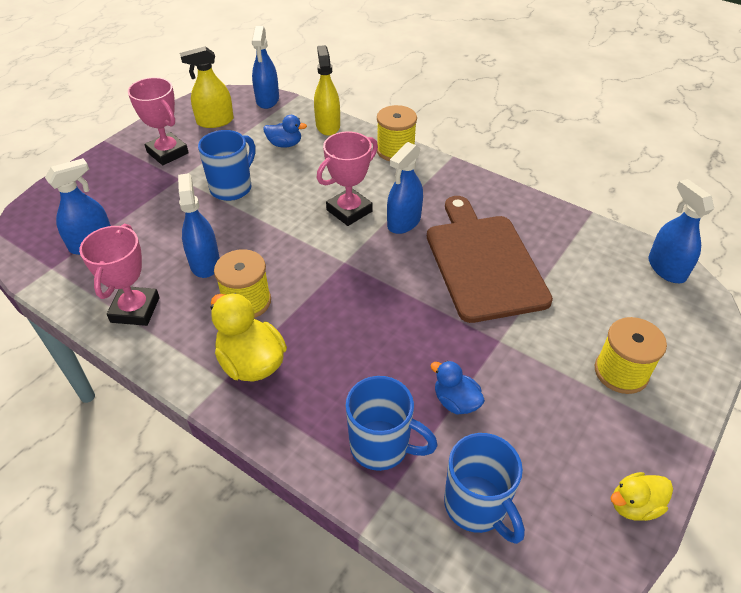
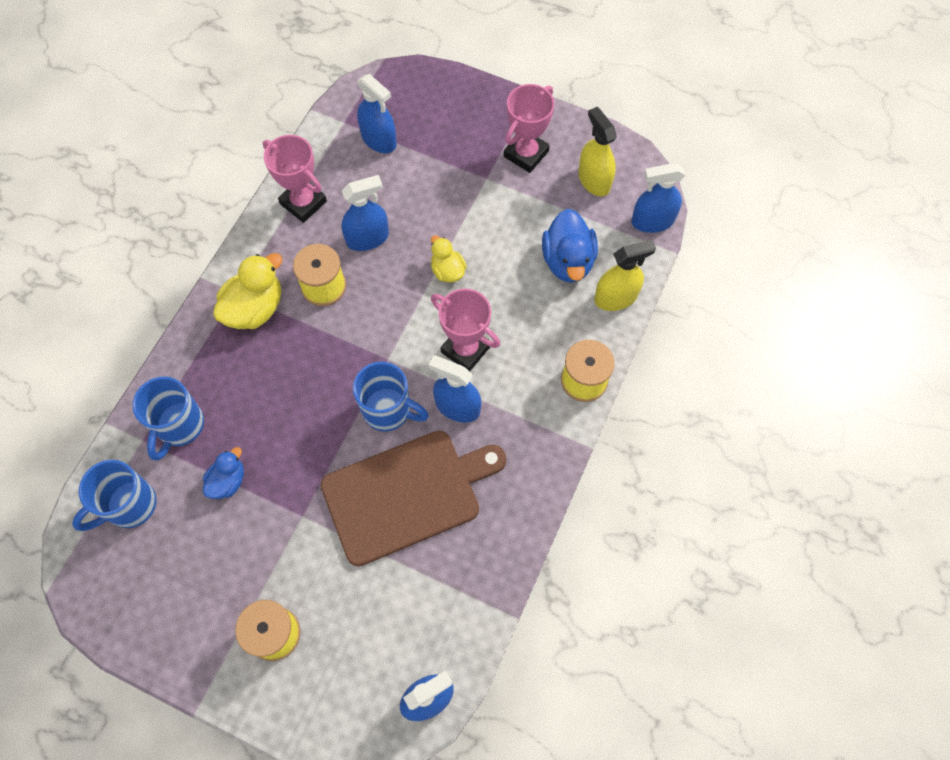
camera: 80 degrees right, 20 degrees up
pink trophy [79,224,160,326] -> pink trophy turned 45 degrees clockwise [263,135,327,223]
blue mug [198,130,255,201] -> blue mug moved to [353,362,429,431]
blue duck [263,115,307,148] -> blue duck [542,209,598,283], size x1.67
yellow duck [611,472,673,521] -> yellow duck moved to [431,235,467,283]

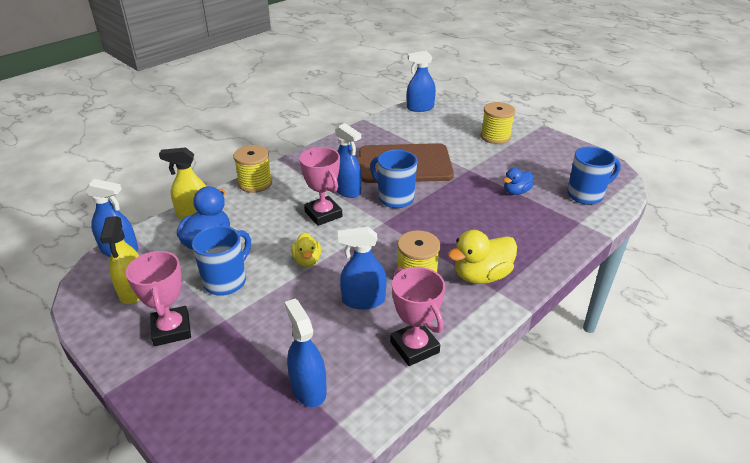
camera: 160 degrees left, 30 degrees down
blue mug [132,376,204,461] -> blue mug moved to [192,226,251,296]
pink trophy [504,84,555,173] -> pink trophy turned 75 degrees counterclockwise [126,250,191,346]

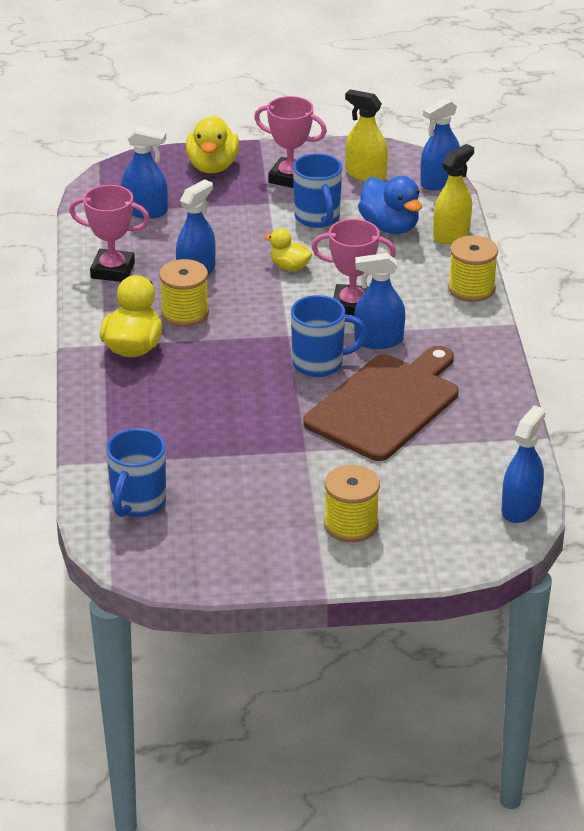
camera: 130 degrees right, 0 degrees up
blue duck [503,168,533,195] -> none
none -> yellow duck [186,116,239,173]

